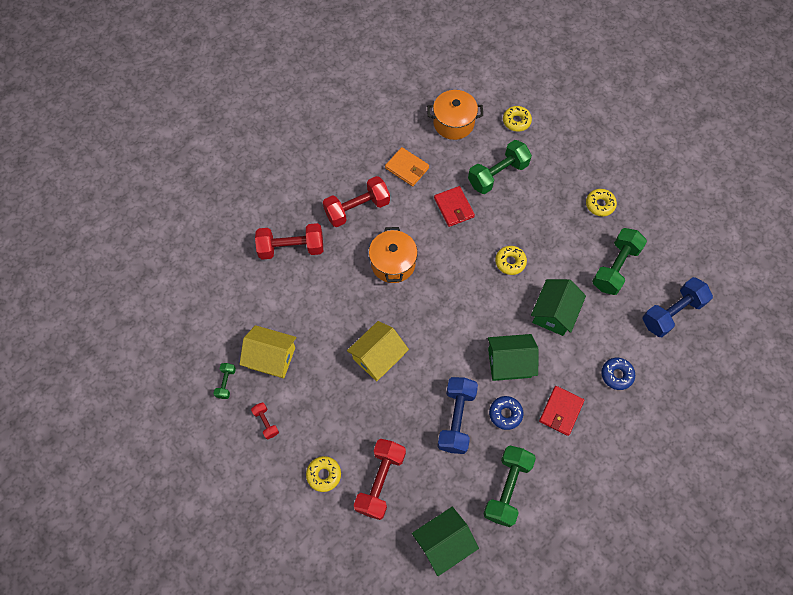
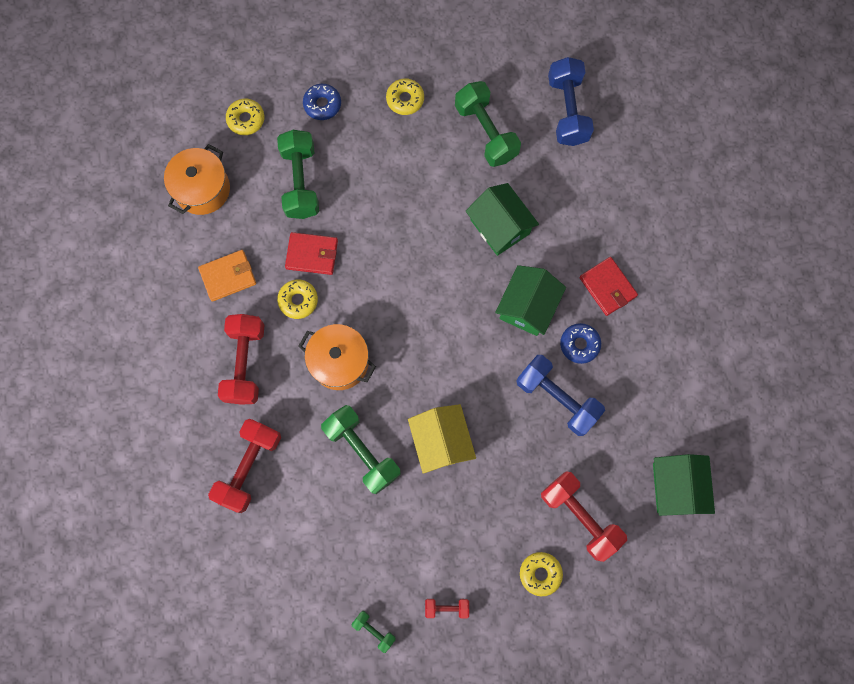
camera: 60 degrees left, 10 degrees up
yellow house [240,325,296,378] -> none
green dumbbell [483,445,536,527] -> green dumbbell moved to [321,405,401,494]
yellow donut [495,246,527,275] -> yellow donut moved to [277,280,318,319]
blue donut [601,358,635,390] -> blue donut moved to [303,84,341,120]

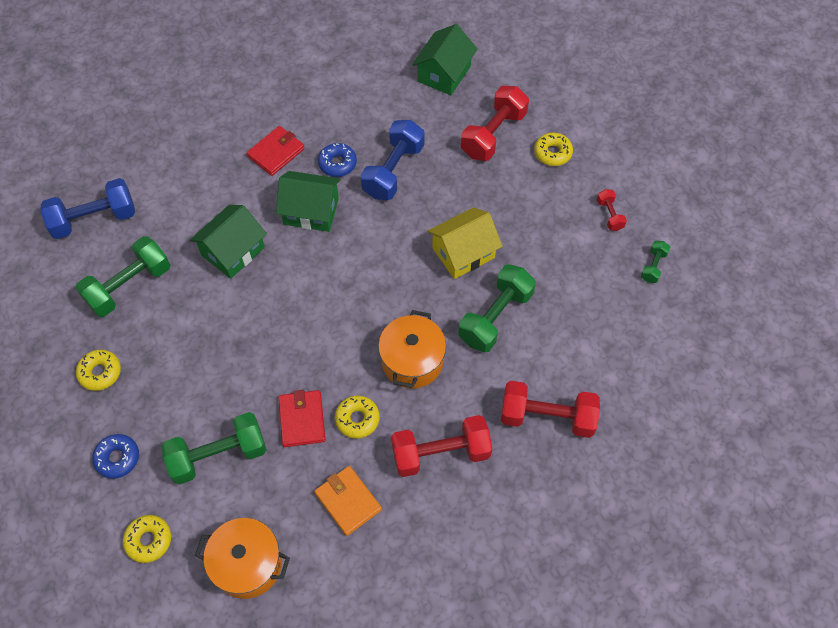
camera: 105 degrees left, 15 degrees down
green house [653,454,715,516] -> green house turned 45 degrees counterclockwise [412,24,477,95]

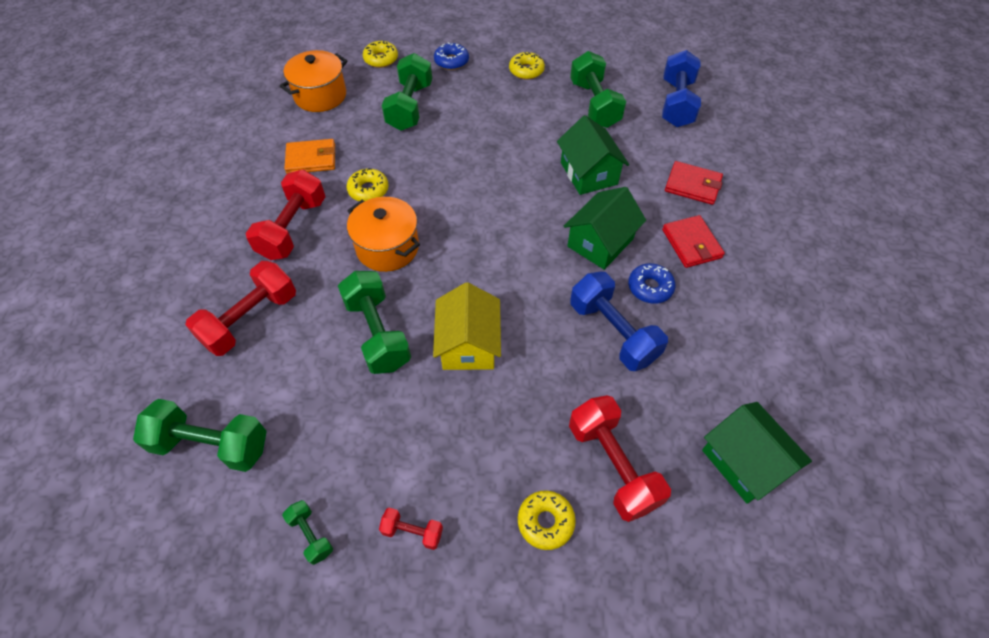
camera: 120 degrees right, 5 degrees down
red wallet [279,390,326,447] -> red wallet moved to [665,161,723,205]
none -> green dumbbell [133,399,267,472]

